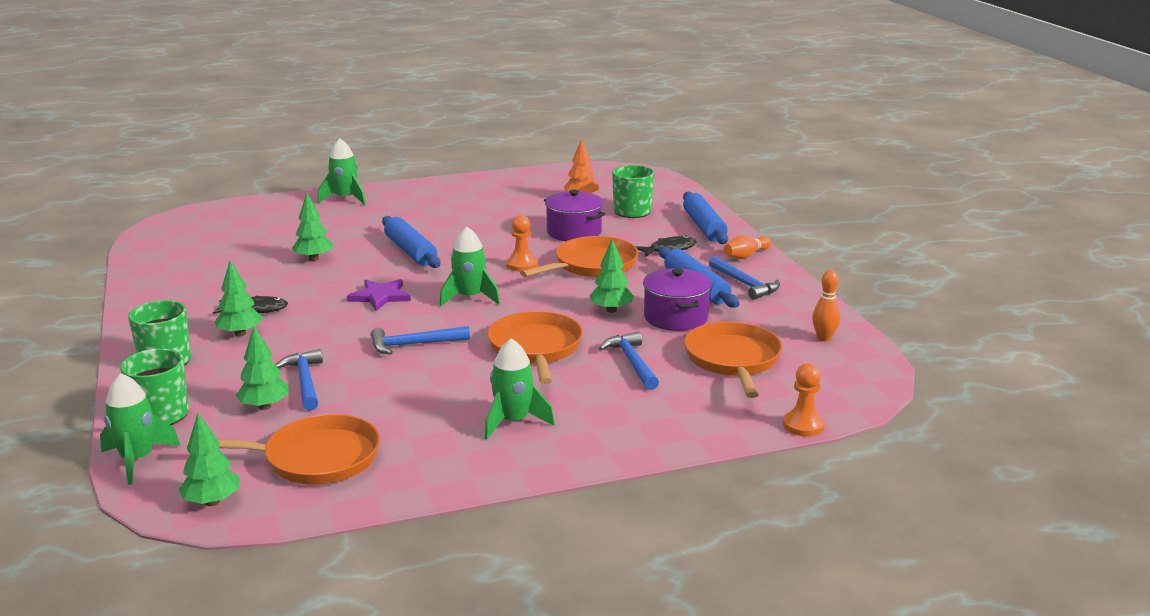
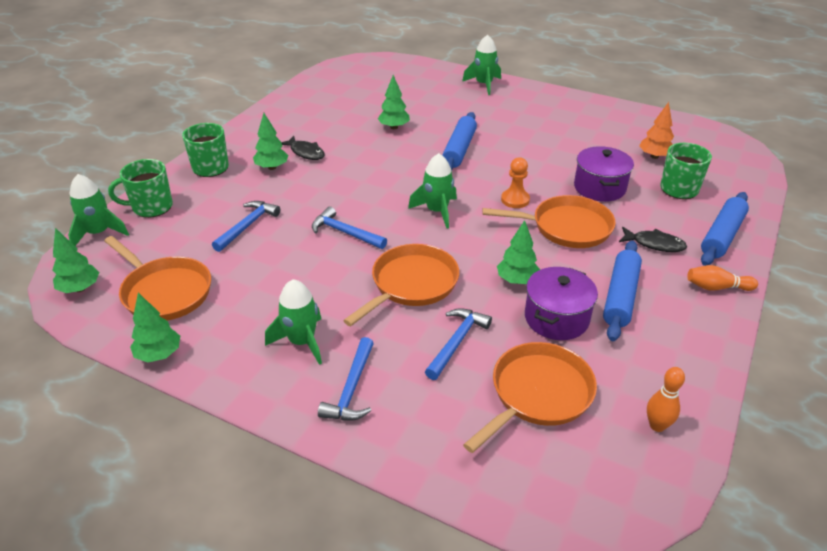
camera: 45 degrees right, 15 degrees up
green tree [235,326,289,410] -> green tree moved to [130,293,180,362]
purple star [347,279,411,311] -> none
blue hammer [709,256,780,300] -> blue hammer moved to [318,337,374,421]
orange pawn [783,363,825,436] -> none

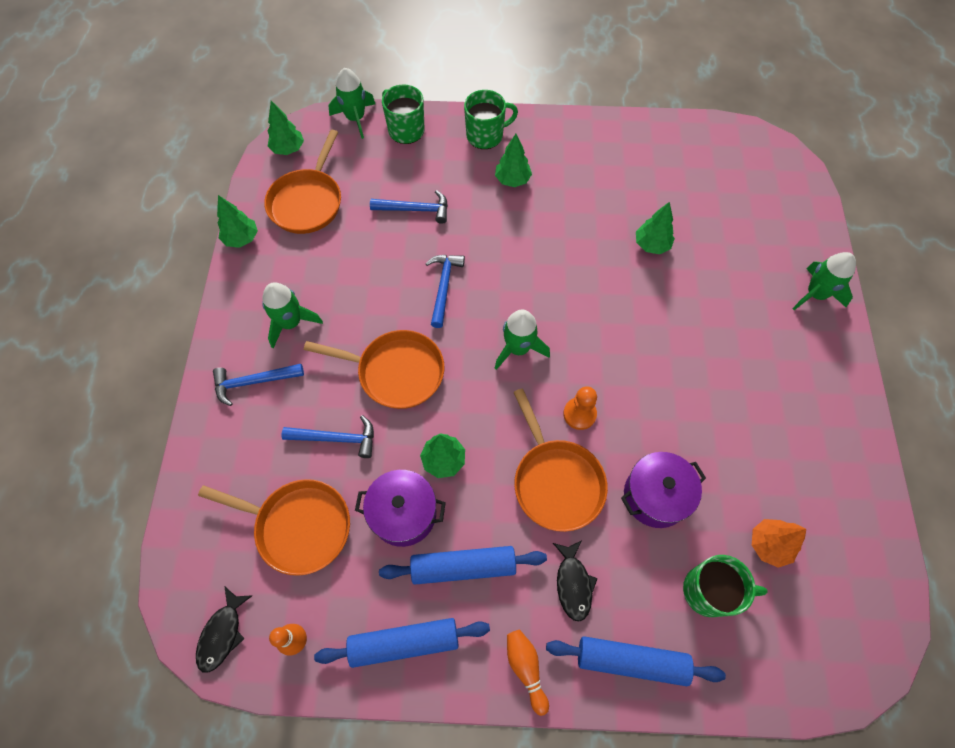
camera: 65 degrees right, 25 degrees up
black fish [281,136,325,160] -> black fish moved to [196,586,252,673]
blue rolling pin [442,112,477,171] -> blue rolling pin moved to [314,618,490,668]

